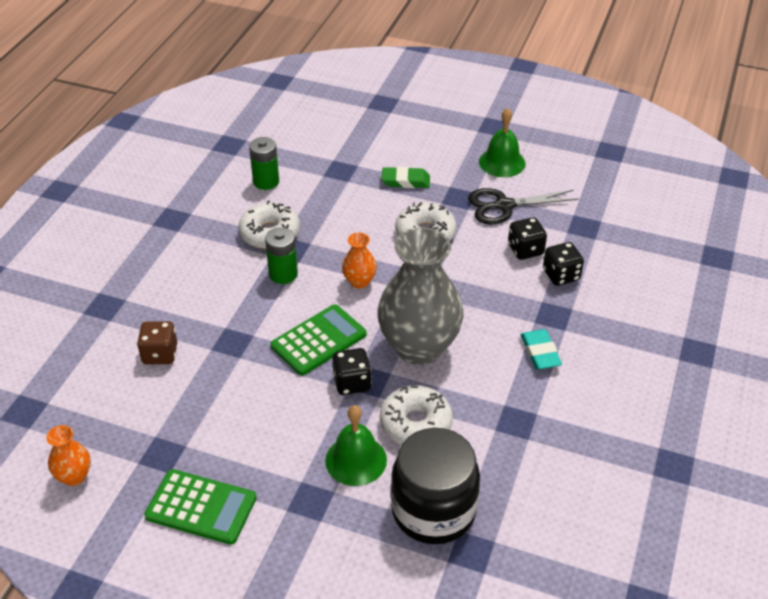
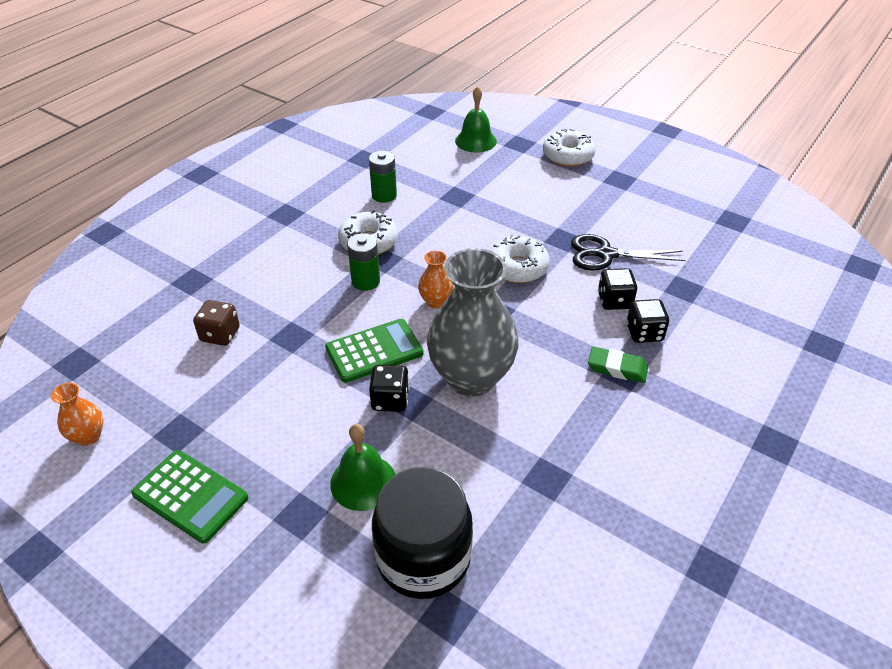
camera: 15 degrees right, 0 degrees up
white donut [380,385,453,445] -> white donut moved to [543,129,596,167]
green eraser [382,167,430,188] -> green eraser moved to [588,346,648,383]
green bell [479,108,526,177] -> green bell moved to [455,86,497,152]
turquoise eraser [520,329,562,370] -> none

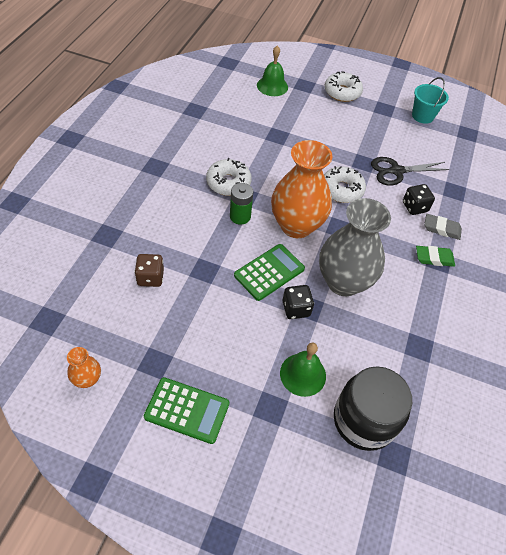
camera: 20 degrees left, 10 degrees up
green battery [369,151,397,203] -> none
orange vase [418,250,454,308] -> orange vase [271,140,332,238], size x2.28
black dice [626,299,669,343] -> grey eraser [424,214,462,240]
none -> turquoise bucket [412,77,449,124]

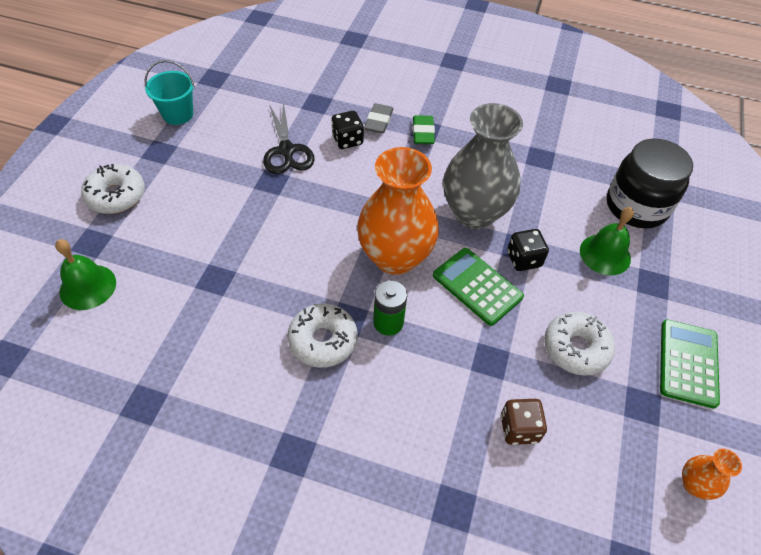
camera: 90 degrees left, 0 degrees up
white donut [324,166,366,203] -> white donut moved to [544,311,615,376]

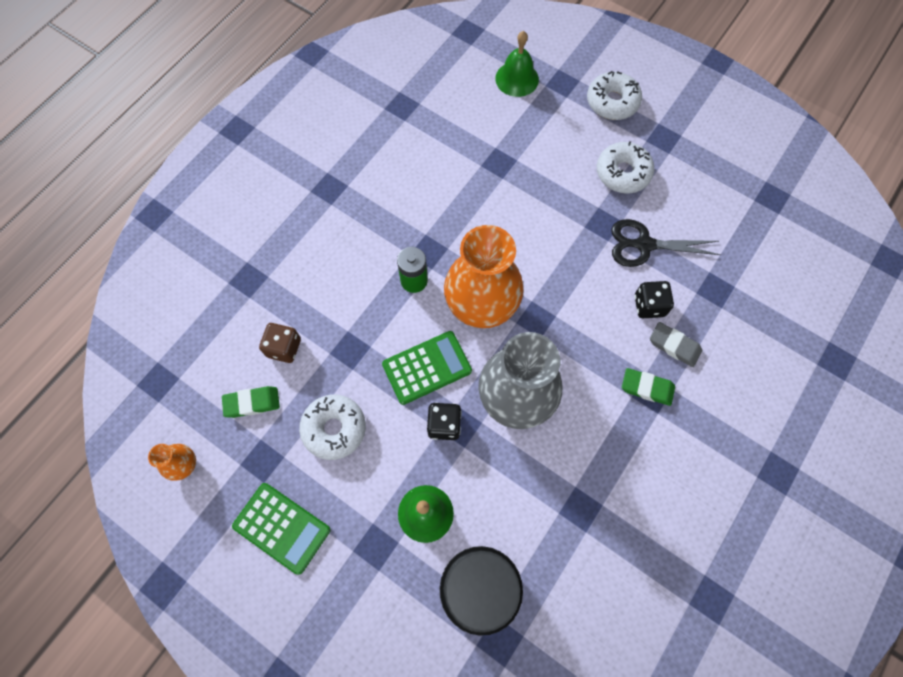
camera: 110 degrees right, 15 degrees up
turquoise bucket [144,60,195,125] -> none
white donut [288,304,358,368] -> white donut moved to [597,141,654,193]
none -> green eraser [222,386,280,418]

